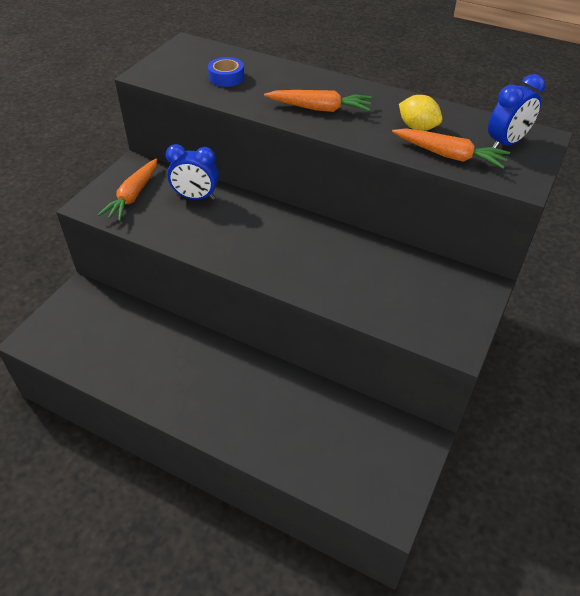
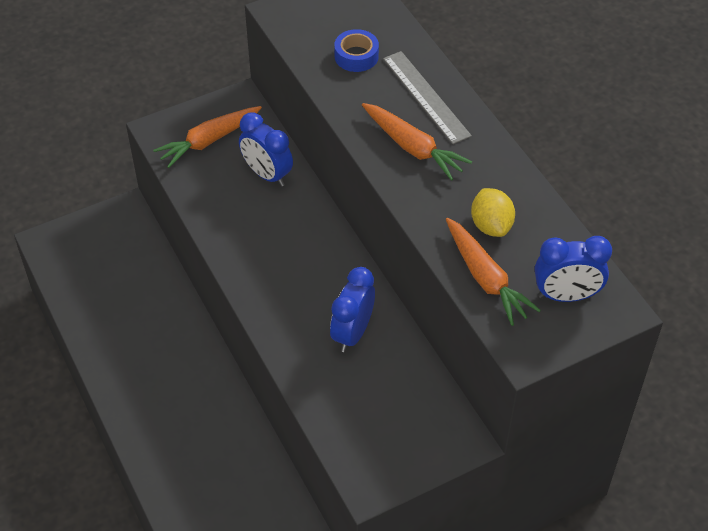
camera: 35 degrees right, 5 degrees up
none -> blue clock [330,267,375,352]
none -> grey ruler [383,51,472,144]

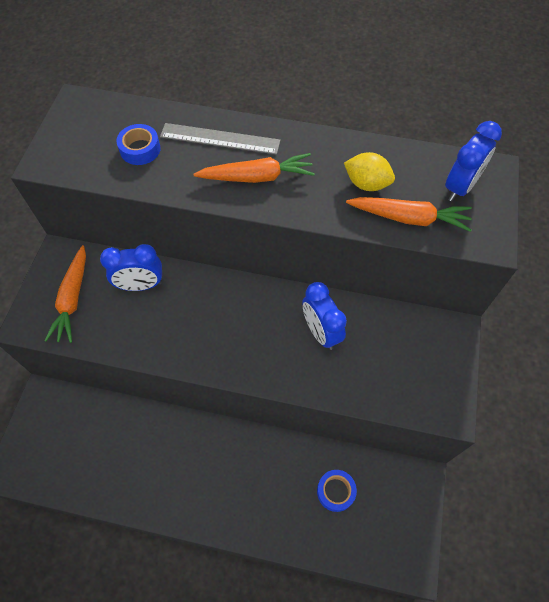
camera: 50 degrees left, 10 degrees up
none -> blue tape [317,470,357,512]

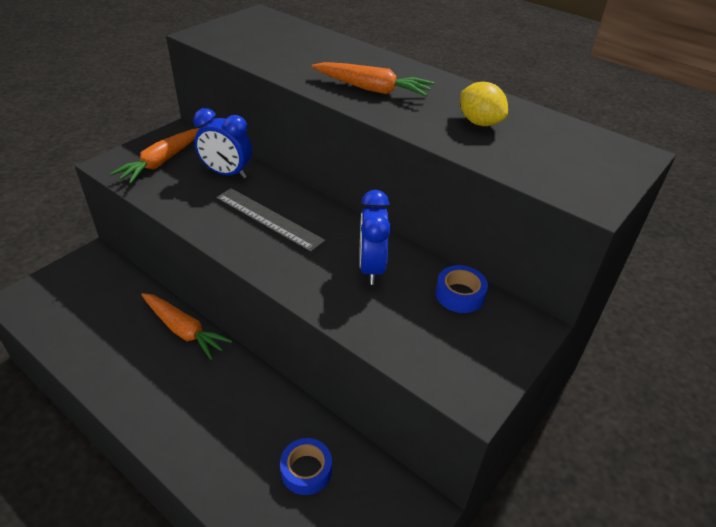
camera: 25 degrees right, 20 degrees down
blue tape [116,124,161,165] -> blue tape moved to [435,265,488,313]
grey ruler [160,123,280,155] -> grey ruler moved to [217,188,325,251]
orange carrot [346,197,472,232] -> orange carrot moved to [141,293,233,360]
blue clock [445,121,502,201] -> none

